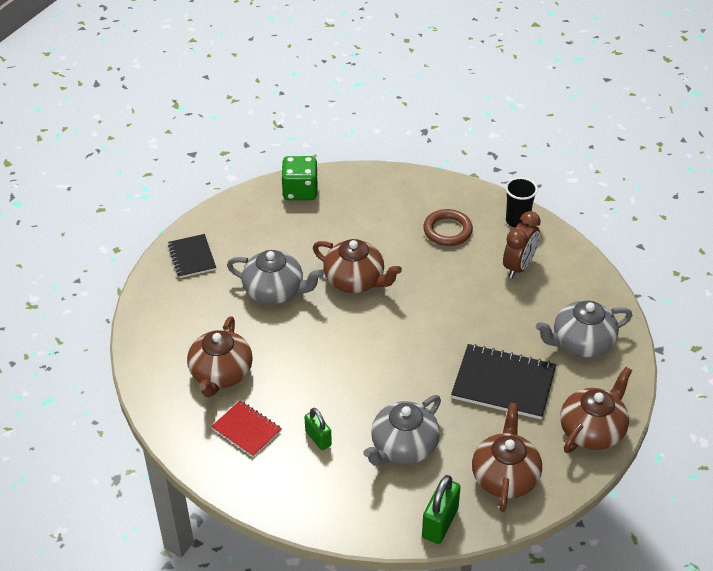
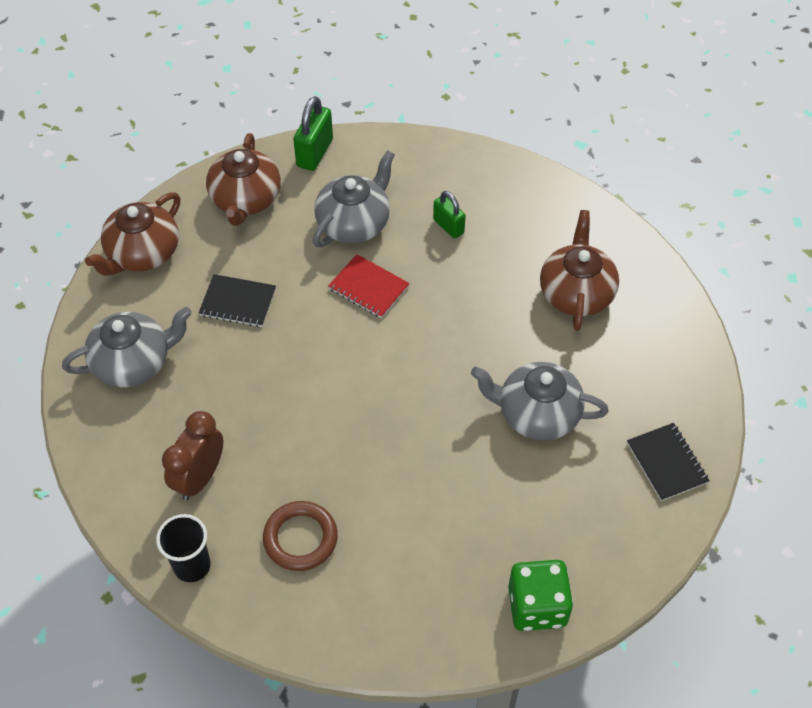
camera: 175 degrees right, 10 degrees up
red notebook [211,400,282,457] -> red notebook moved to [328,254,410,318]
brown teapot [313,239,402,293] -> none
black notebook [451,344,556,419] -> black notebook [199,274,276,327], size x0.60

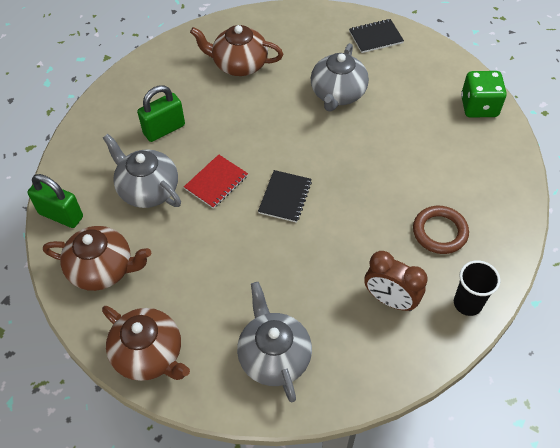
camera: 85 degrees left, 0 degrees up
black notebook [199,274,276,327] -> black notebook moved to [258,170,312,223]
green padlock [433,191,466,239] -> green padlock [137,85,185,142], size x1.52

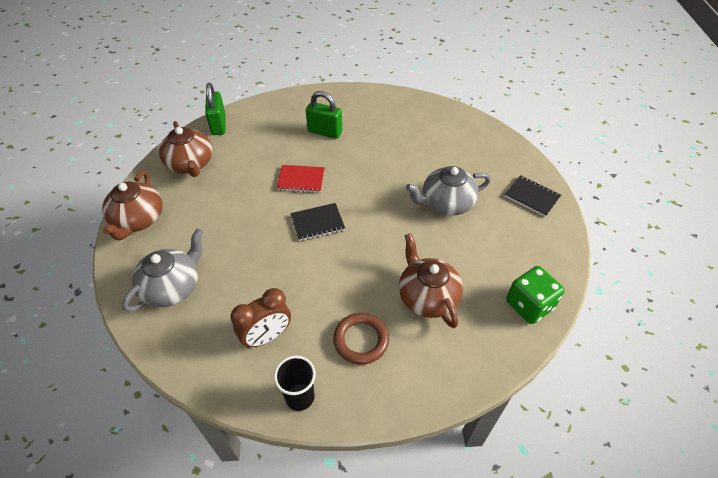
camera: 55 degrees right, 5 degrees down
grey teapot [103,134,181,208] -> none
brown teapot [190,25,283,76] -> brown teapot moved to [399,233,463,328]
brown clock [364,251,428,311] -> brown clock turned 120 degrees counterclockwise [230,288,291,348]

